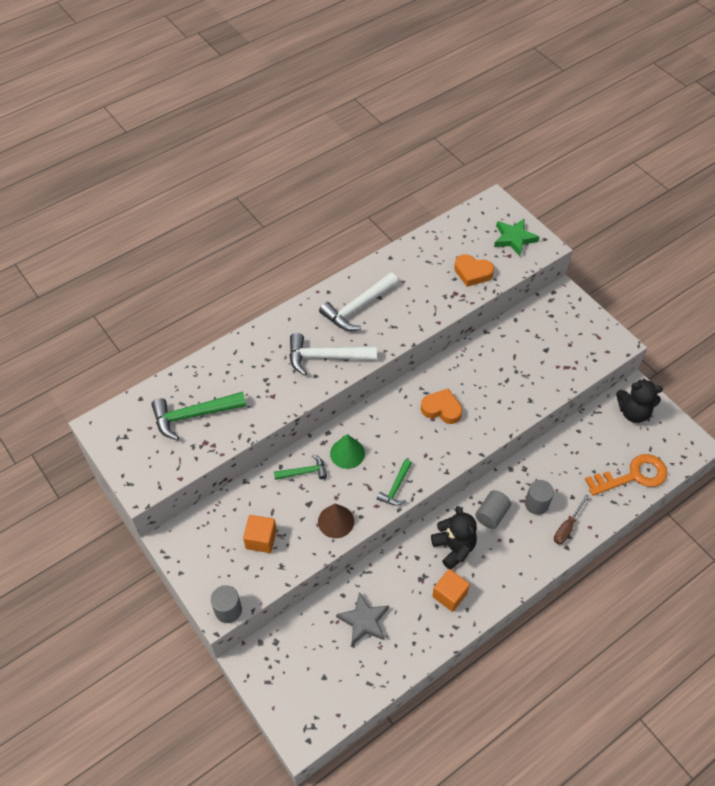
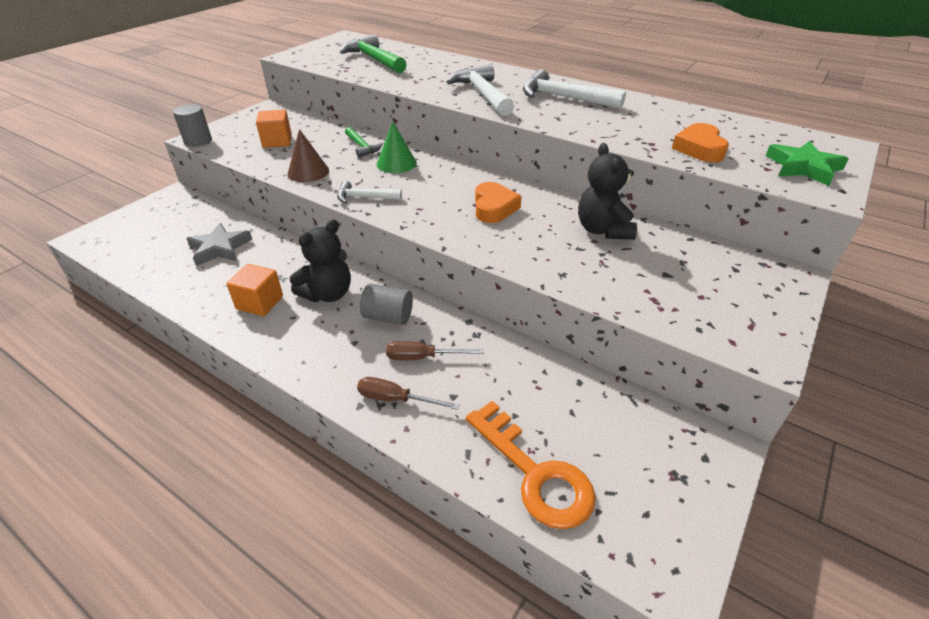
camera: 70 degrees right, 15 degrees down
green hammer [377,459,412,505] -> white hammer [337,181,402,204]
grey cylinder [525,480,554,515] -> brown screwdriver [386,341,484,360]
black teddy bear [616,379,663,423] -> black teddy bear moved to [578,143,637,240]

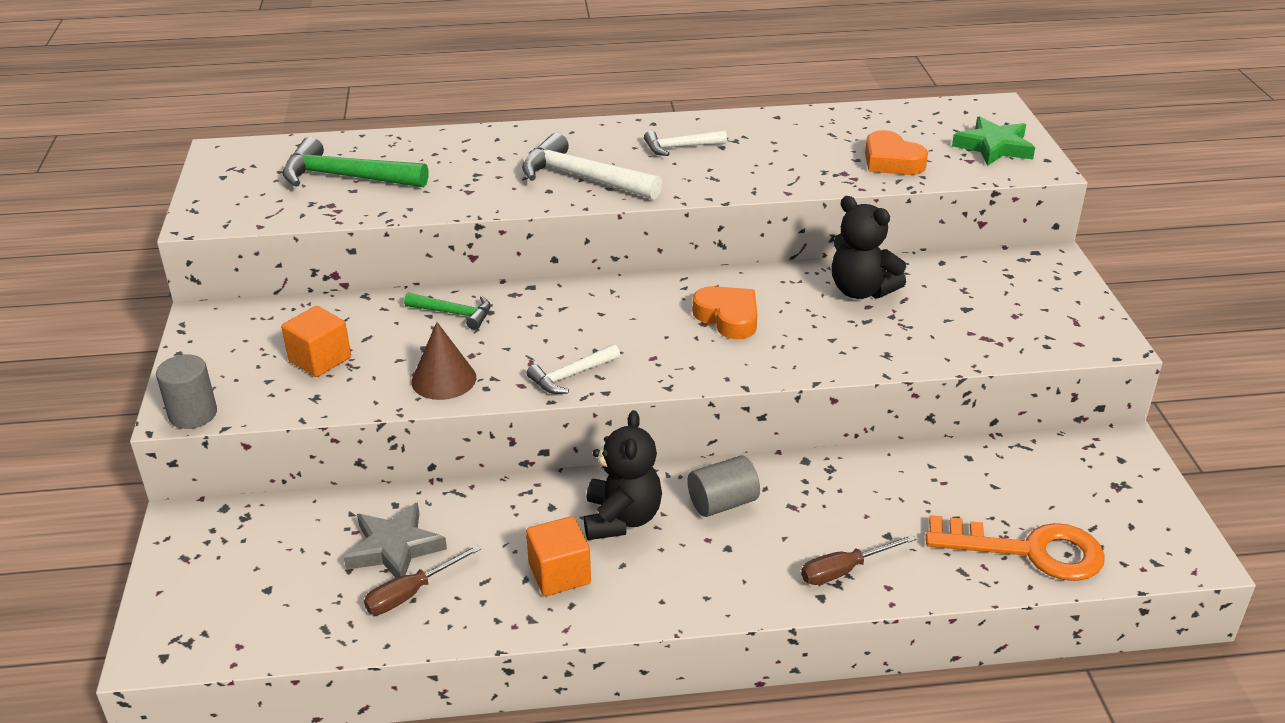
camera: 40 degrees left, 5 degrees down
green cone [377,121,417,173] -> none
brown screwdriver [386,341,484,360] -> brown screwdriver moved to [364,545,481,615]
white hammer [523,69,626,109] -> white hammer [644,130,727,156], size x0.57

